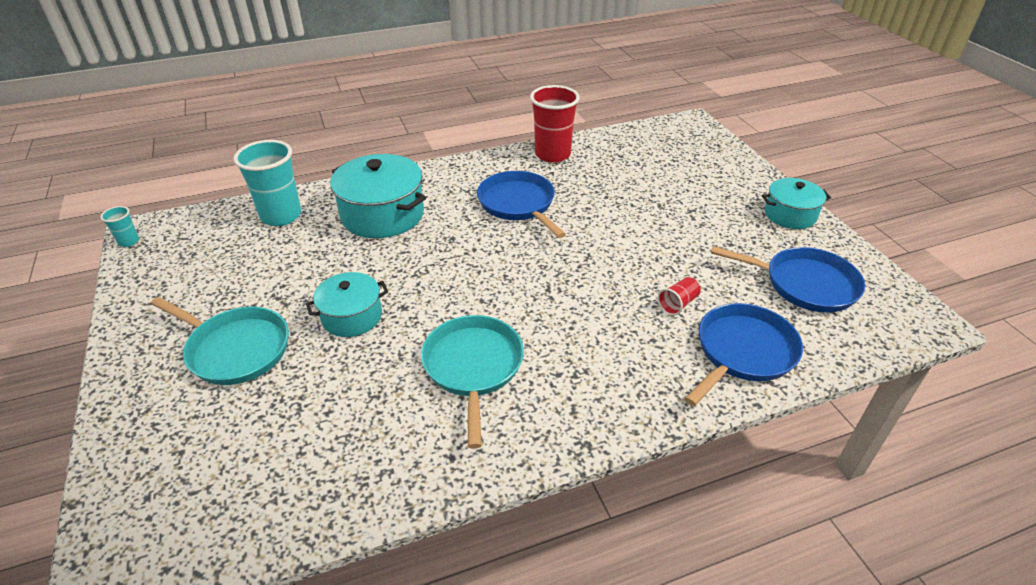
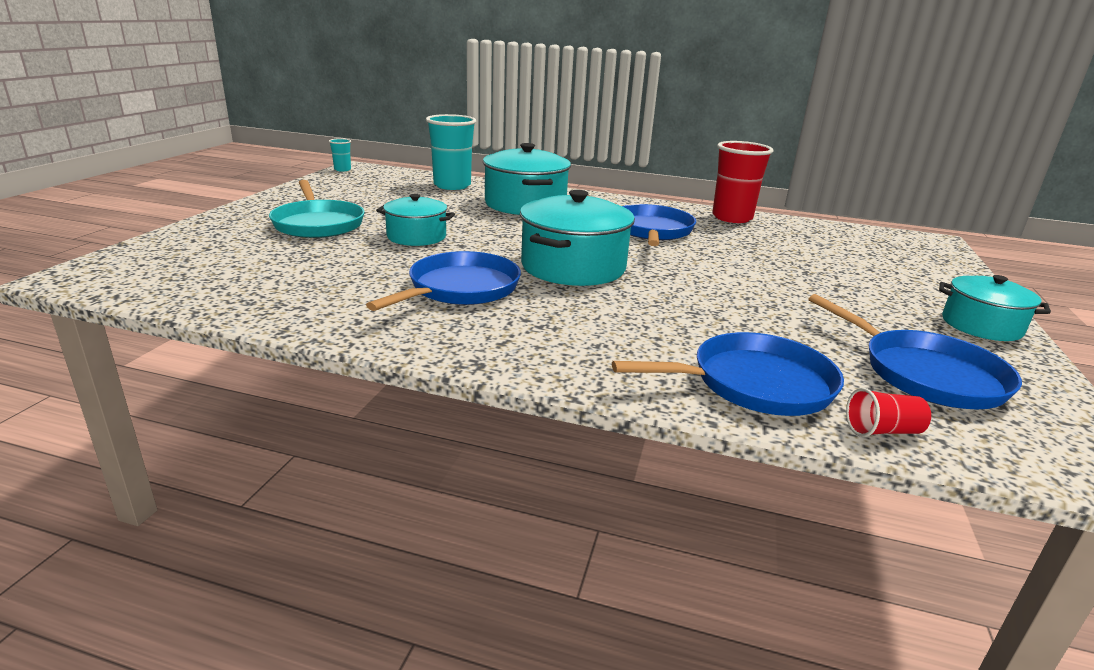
camera: 35 degrees right, 15 degrees down
turquoise pan [421,315,524,449] -> blue pan [366,251,521,311]
red cup [658,277,701,316] -> red cup moved to [846,388,931,437]
none -> turquoise pot [520,190,635,286]

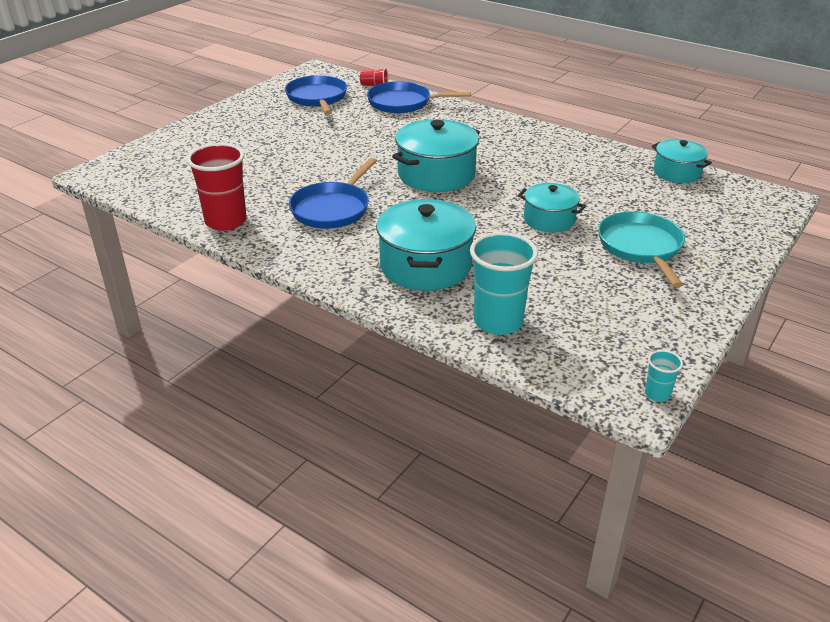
camera: 160 degrees left, 10 degrees up
blue pan [366,251,521,311] -> none
turquoise pot [939,275,1051,341] -> turquoise pot moved to [652,139,712,183]

